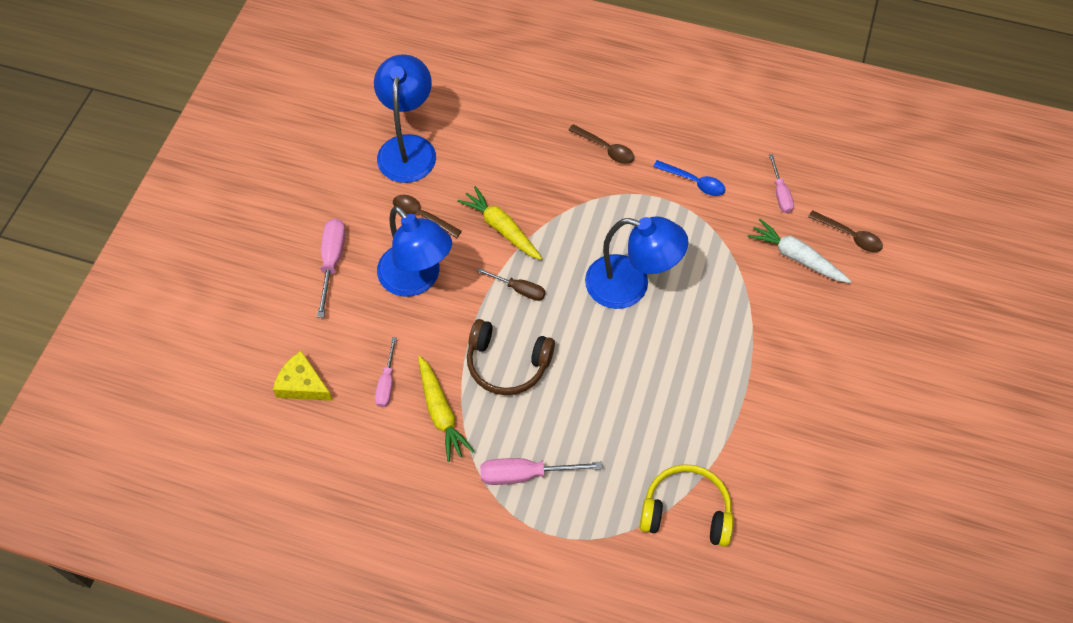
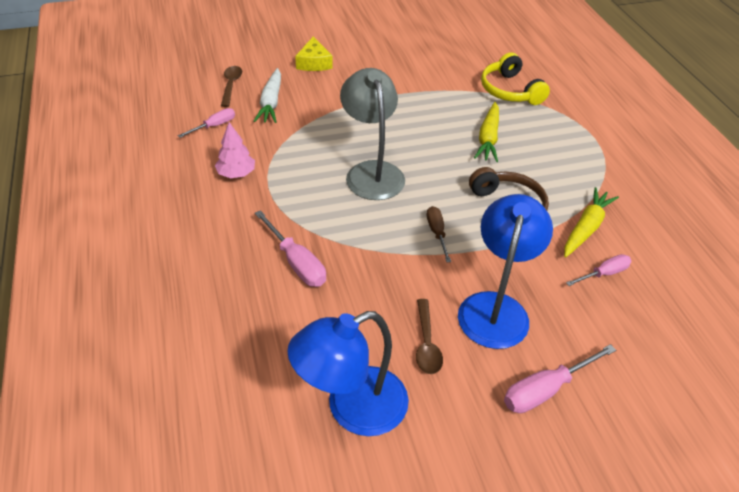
camera: 125 degrees left, 15 degrees down
yellow cheese [273,351,333,401] -> yellow cheese moved to [295,36,333,71]
yellow carrot [457,186,542,260] -> yellow carrot moved to [474,102,499,162]
pink screwdriver [480,458,602,485] -> pink screwdriver moved to [255,210,326,287]
brown spoon [568,124,634,164] -> none
blue lamp [585,216,689,309] -> grey lamp [340,68,405,200]
blue spoon [653,160,726,196] -> pink tree [215,122,255,178]

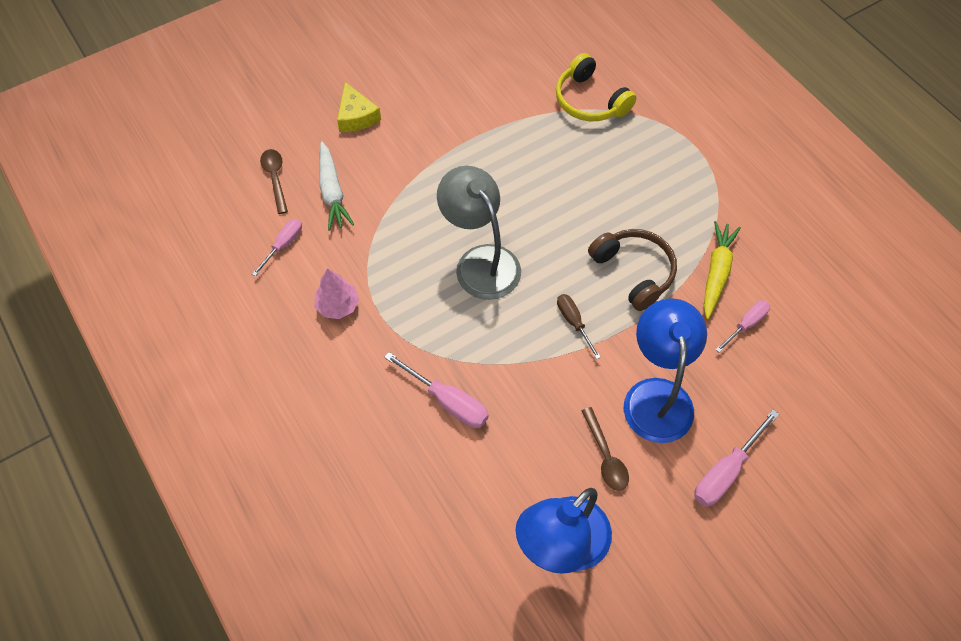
camera: 15 degrees left, 15 degrees up
yellow carrot [474,102,499,162] -> none

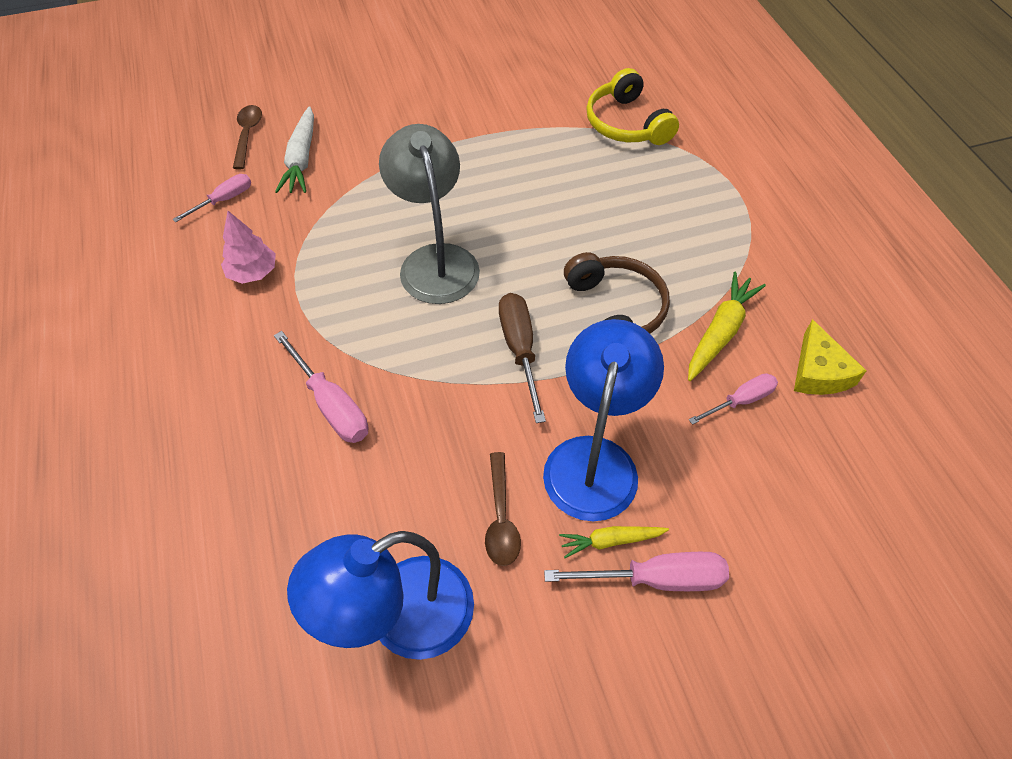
camera: 15 degrees right, 5 degrees down
yellow cheese [337,82,381,132] -> yellow cheese moved to [794,319,867,395]
brown screwdriver [557,294,601,359] -> brown screwdriver [499,293,546,423], size x1.53
pink screwdriver [694,410,779,507] -> pink screwdriver turned 150 degrees counterclockwise [544,552,729,591]
none -> yellow carrot [559,526,669,558]

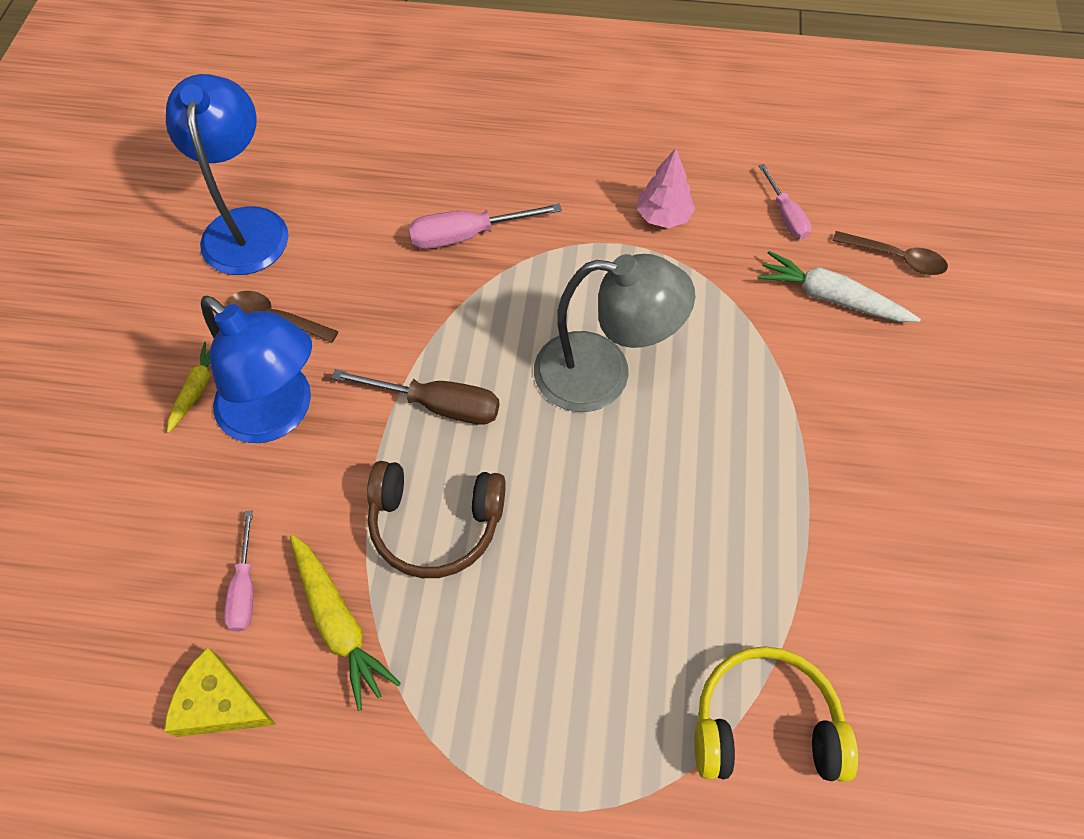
camera: 115 degrees right, 5 degrees up
pink screwdriver [544,552,729,591] -> none

